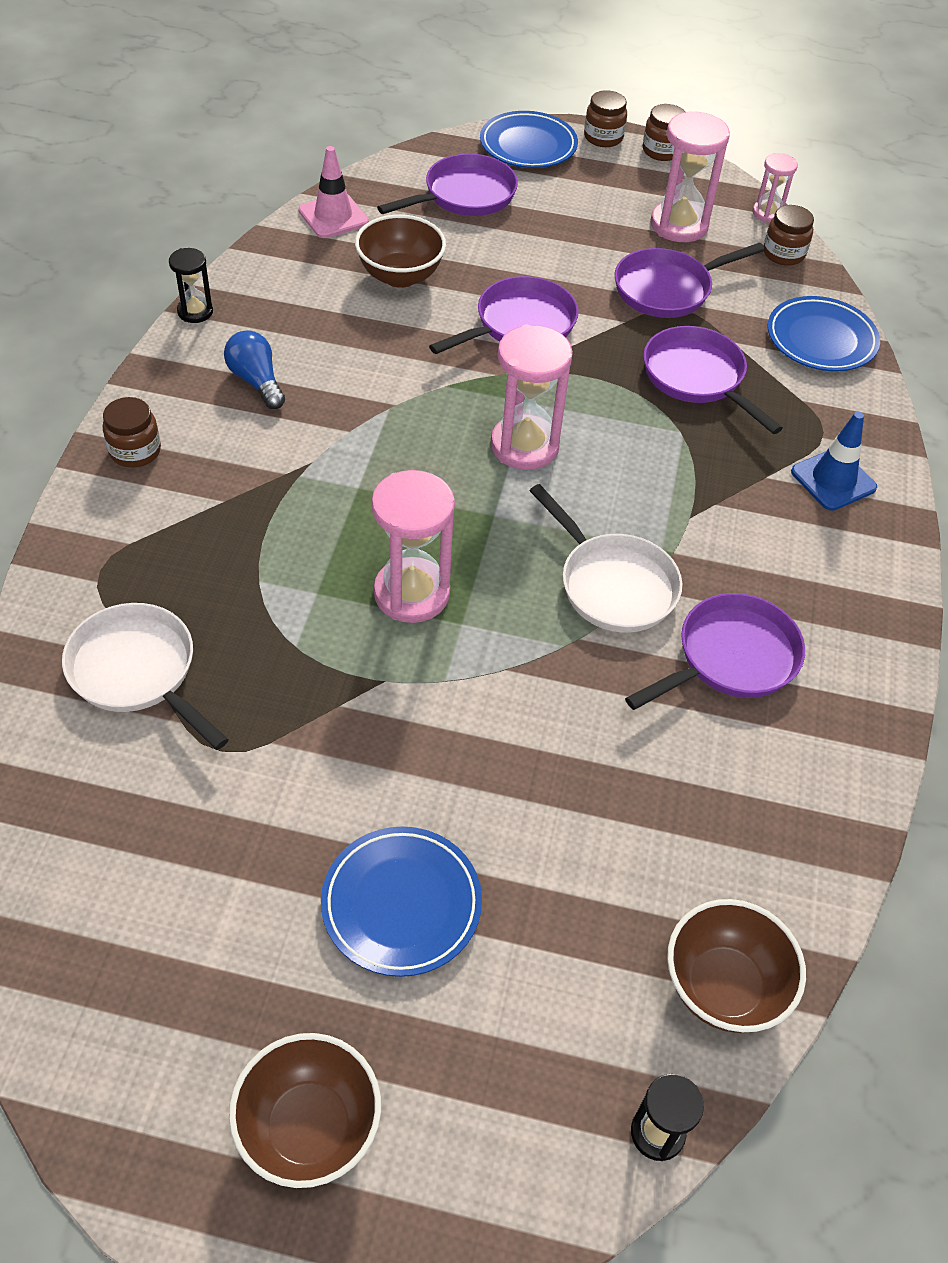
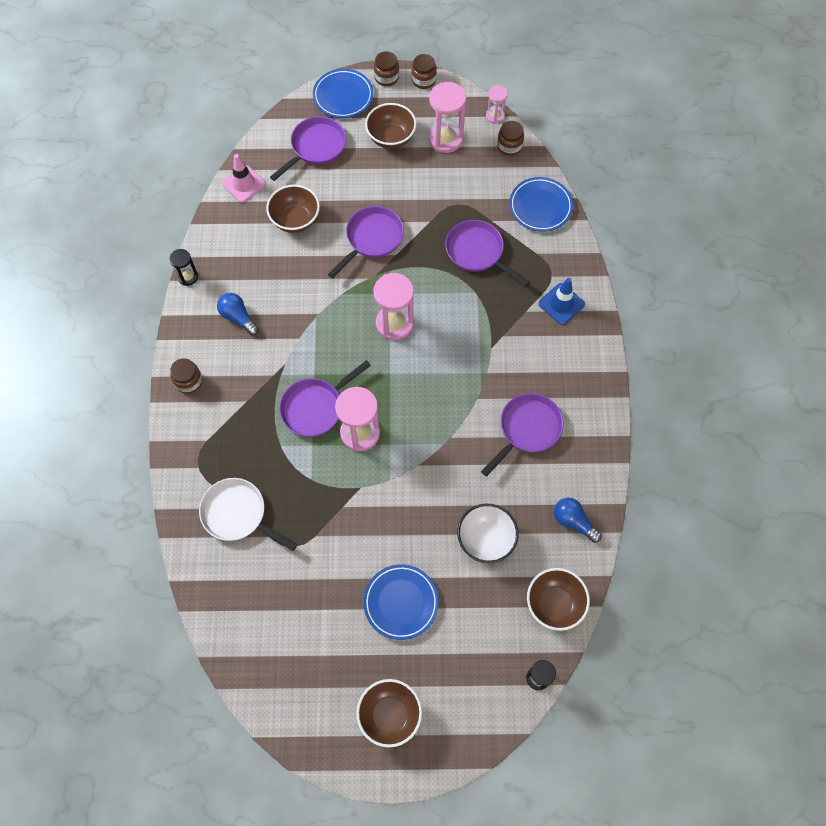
camera: 10 degrees left, 15 degrees up
white pan [529,484,682,632] -> none
purple pan [615,243,765,318] -> purple pan moved to [279,360,371,437]
none -> brown bowl [365,103,416,149]
none -> white bowl [457,504,519,563]
none -> blue light bulb [554,498,602,543]

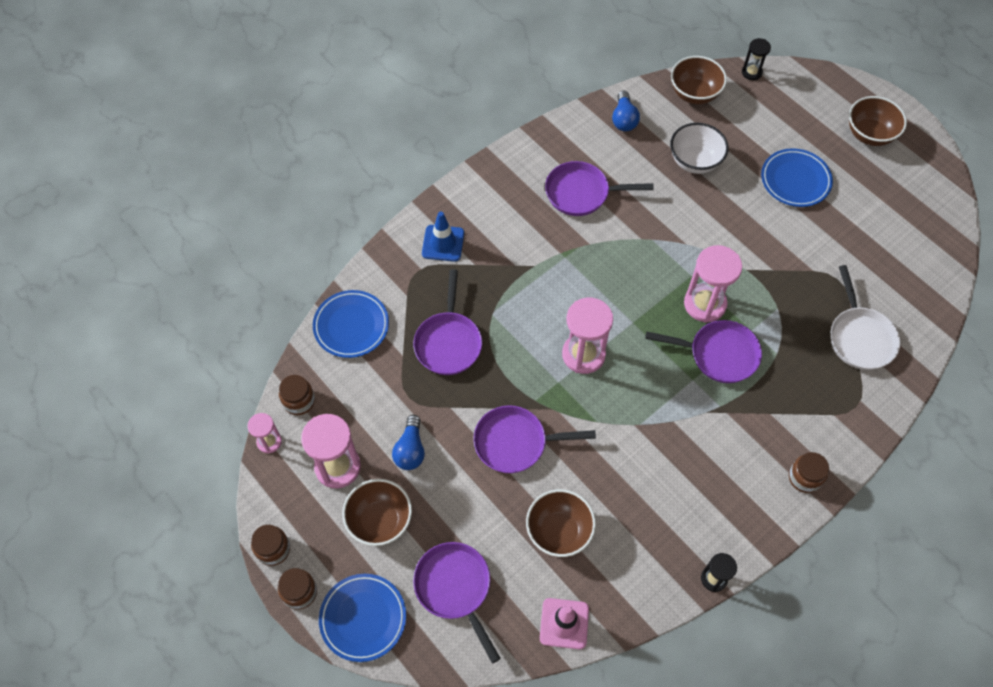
camera: 130 degrees left, 5 degrees down
blue light bulb [217,293,259,336] -> blue light bulb moved to [392,415,425,470]
purple pan [270,116,346,181] -> purple pan turned 60 degrees clockwise [413,542,501,664]

